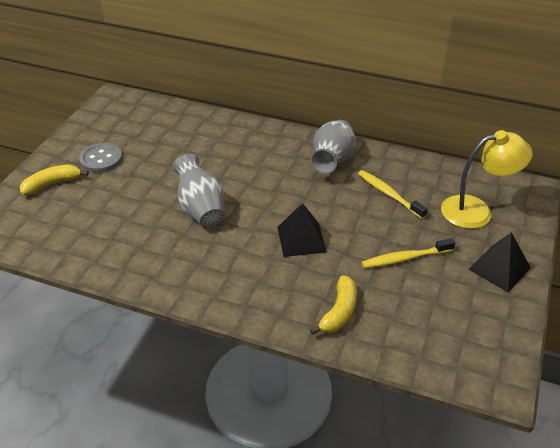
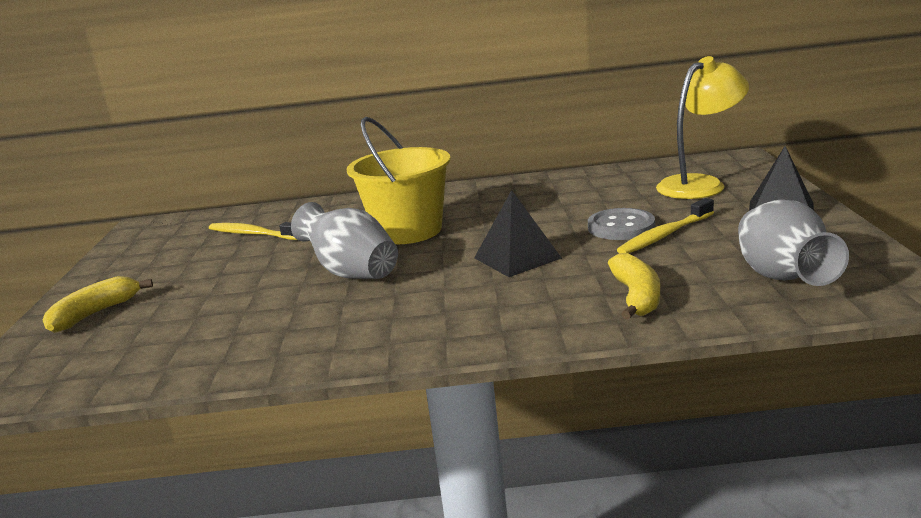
camera: 20 degrees left, 20 degrees down
grey button [79,143,122,173] -> grey button moved to [588,208,655,240]
grey vase [310,120,356,174] -> grey vase moved to [738,200,849,286]
yellow toothbrush [358,170,428,219] -> yellow toothbrush moved to [209,222,297,240]
none -> yellow bucket [347,117,451,244]

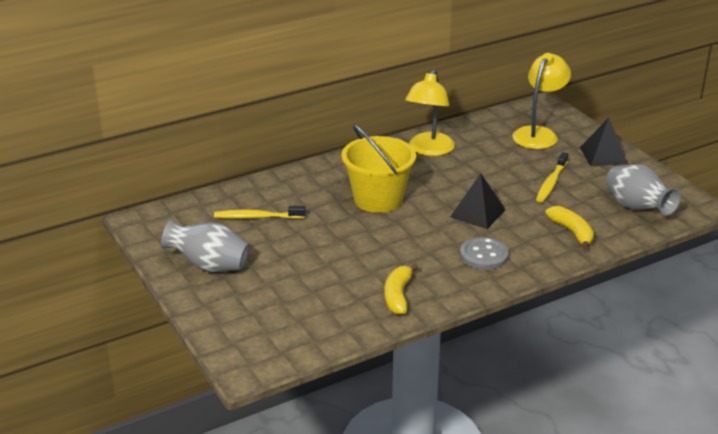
camera: 30 degrees left, 10 degrees up
yellow banana [43,276,153,333] -> yellow banana moved to [384,264,419,315]
grey vase [291,202,398,279] -> grey vase moved to [161,219,250,272]
grey button [588,208,655,240] -> grey button moved to [460,237,509,270]
none -> yellow lamp [405,69,455,156]

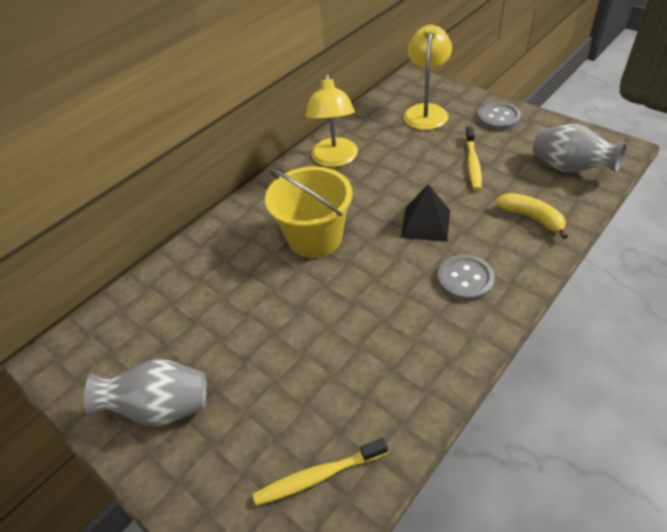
camera: 15 degrees left, 15 degrees up
yellow toothbrush [214,206,306,219] -> yellow toothbrush moved to [253,438,388,506]
yellow banana [384,264,419,315] -> none
black pyramid [580,118,628,166] -> grey button [477,102,521,130]

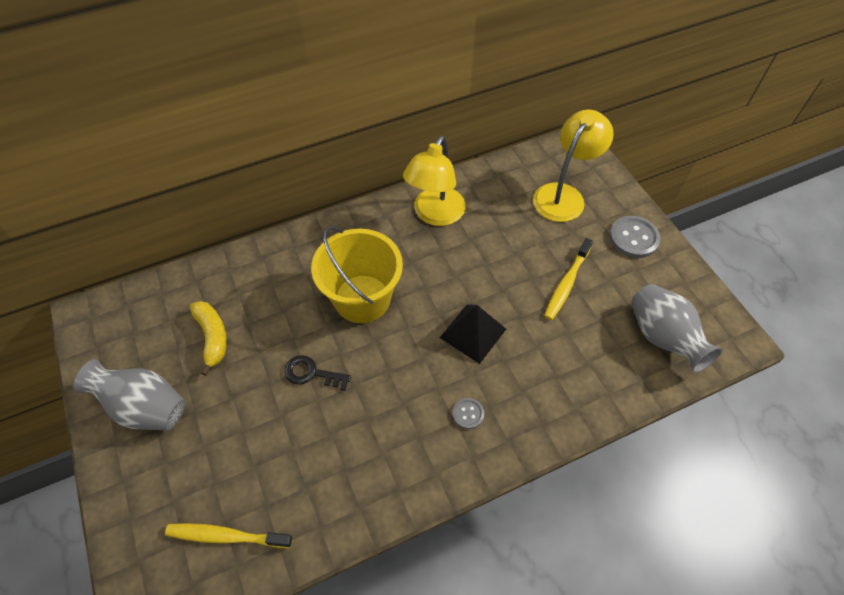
camera: 20 degrees right, 10 degrees up
grey button [437,255,495,301] -> grey button [452,398,484,429], size x0.55
yellow banana [495,193,568,239] -> yellow banana moved to [190,301,227,376]
none -> black key [284,355,351,391]

